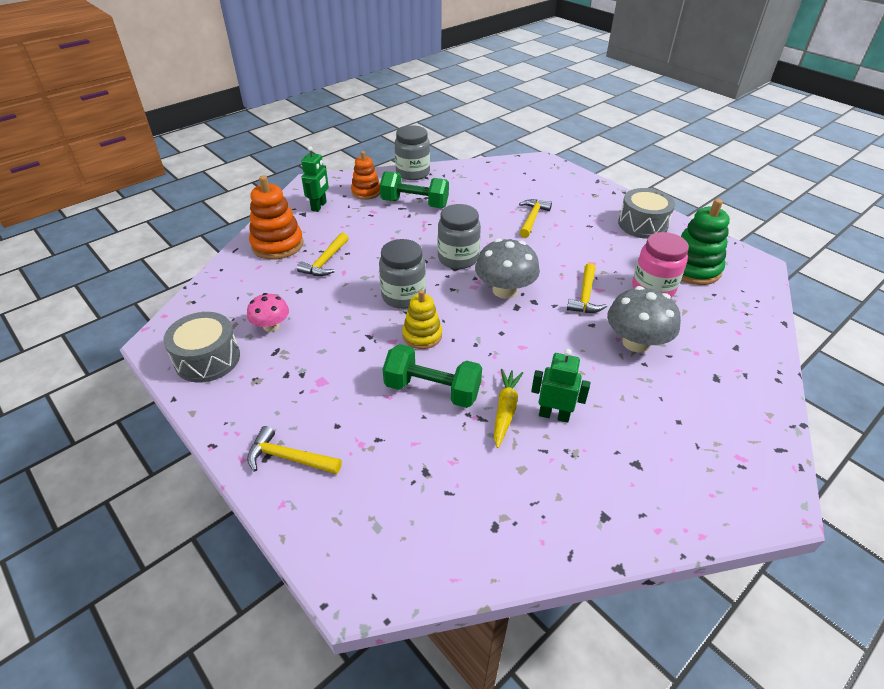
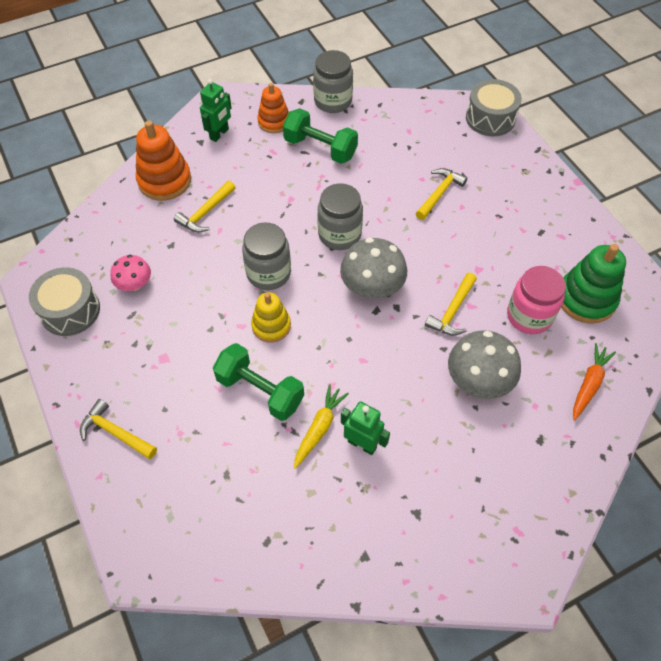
camera: 15 degrees right, 15 degrees up
grey drum [618,188,675,239] -> grey drum moved to [466,79,522,136]
none -> orange carrot [573,343,616,420]

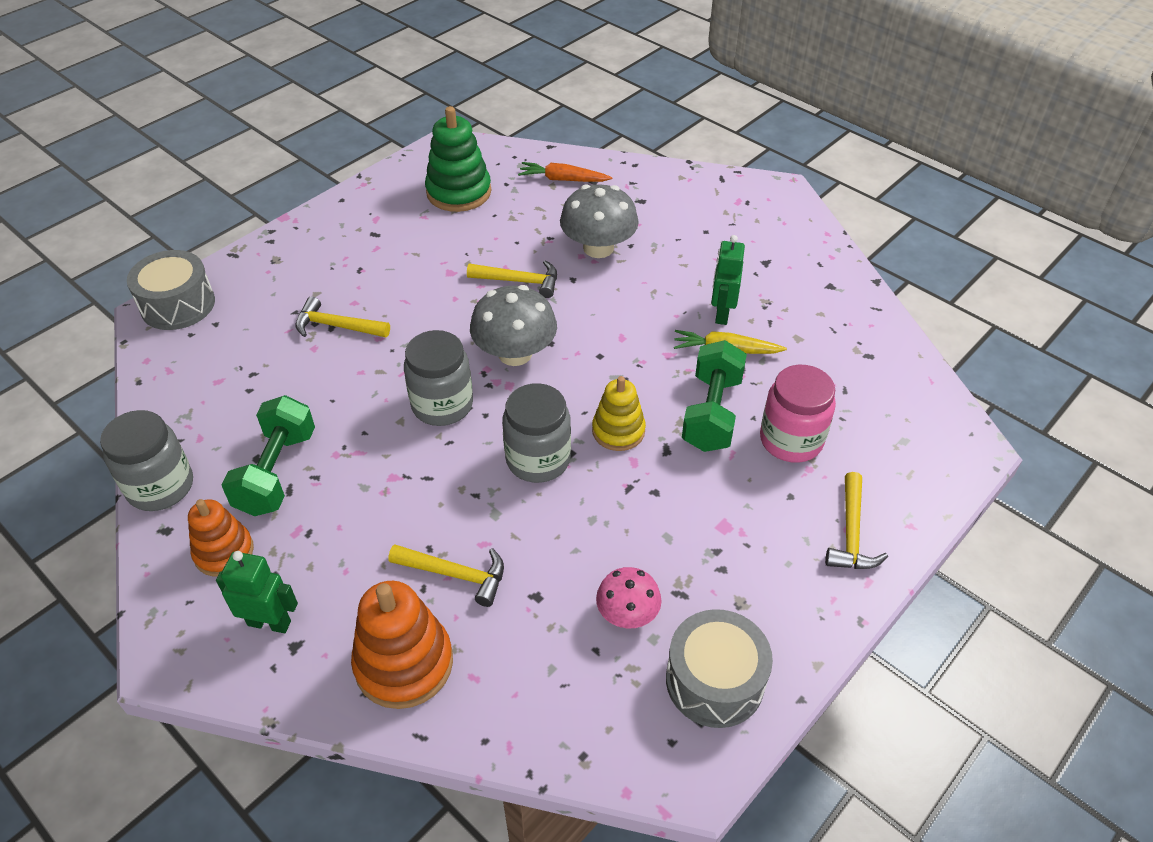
camera: 110 degrees left, 10 degrees down
pink jar [507,266,566,334] -> pink jar moved to [760,365,836,463]

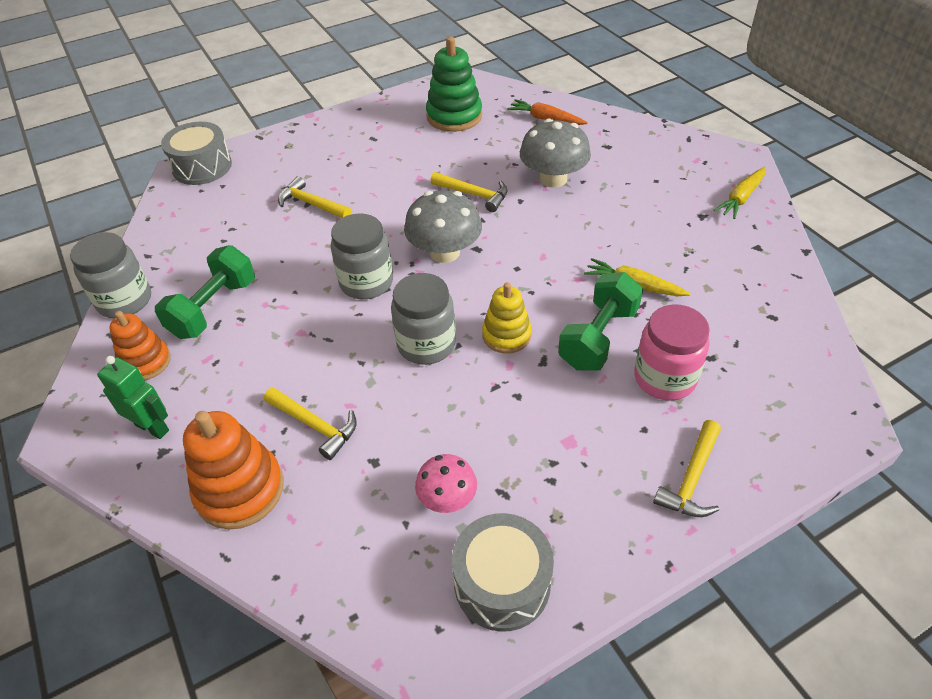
camera: 20 degrees right, 0 degrees up
green robot [711,235,745,325] -> none
none -> yellow carrot [714,167,766,219]

